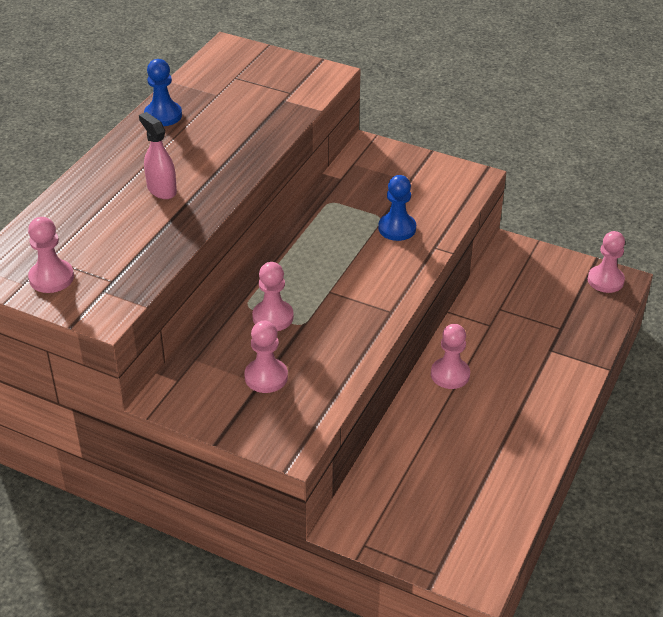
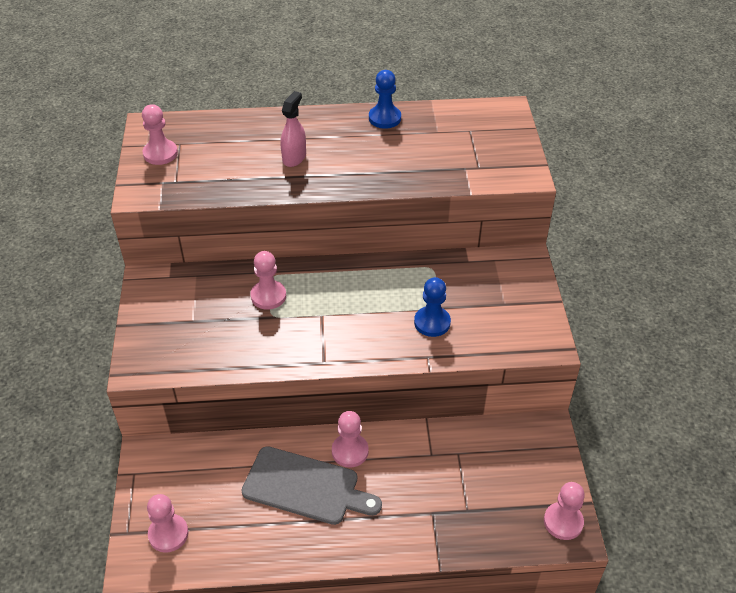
camera: 60 degrees right, 5 degrees up
pink pawn [244,321,288,393] -> pink pawn moved to [147,494,189,553]
none -> grey cutting board [241,446,382,525]

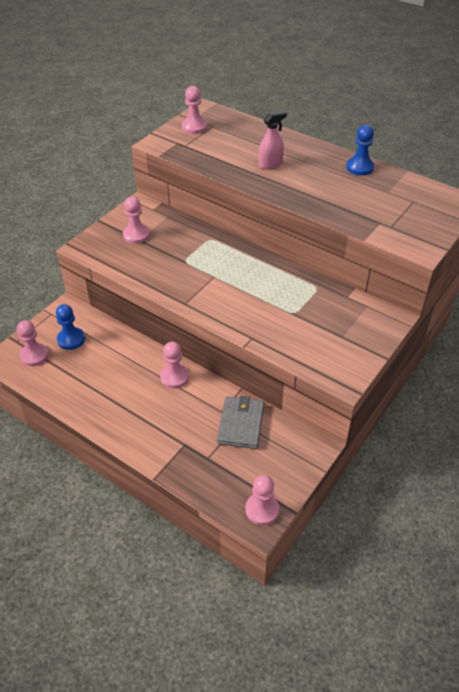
camera: 40 degrees right, 0 degrees up
grey cutting board [241,446,382,525] -> none
pink pawn [251,251,286,310] -> pink pawn moved to [123,196,150,244]
blue pawn [414,277,451,337] -> blue pawn moved to [56,304,85,350]
none -> grey wallet [217,396,264,449]

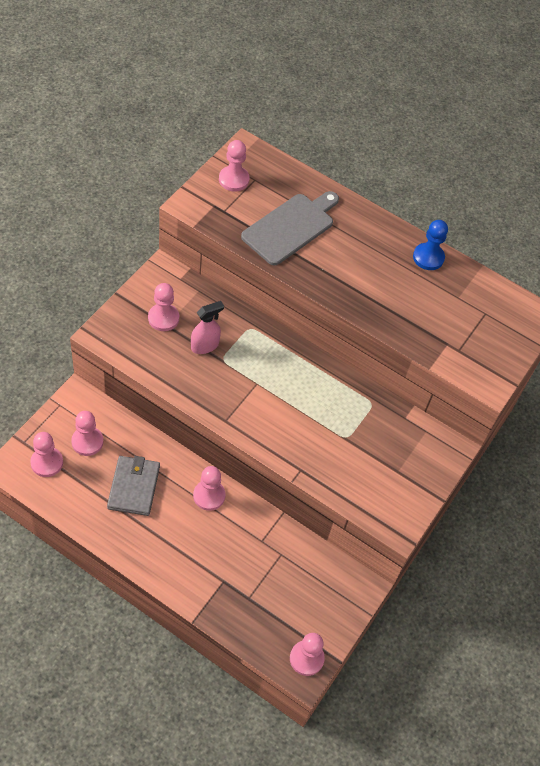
camera: 10 degrees left, 10 degrees up
blue pawn [56,304,85,350] -> pink pawn [71,411,103,456]
grey wallet [217,396,264,449] -> grey wallet moved to [107,456,160,516]
pink spray bottle [259,110,287,169] -> pink spray bottle moved to [191,301,224,354]
none -> grey cutting board [241,191,339,265]

